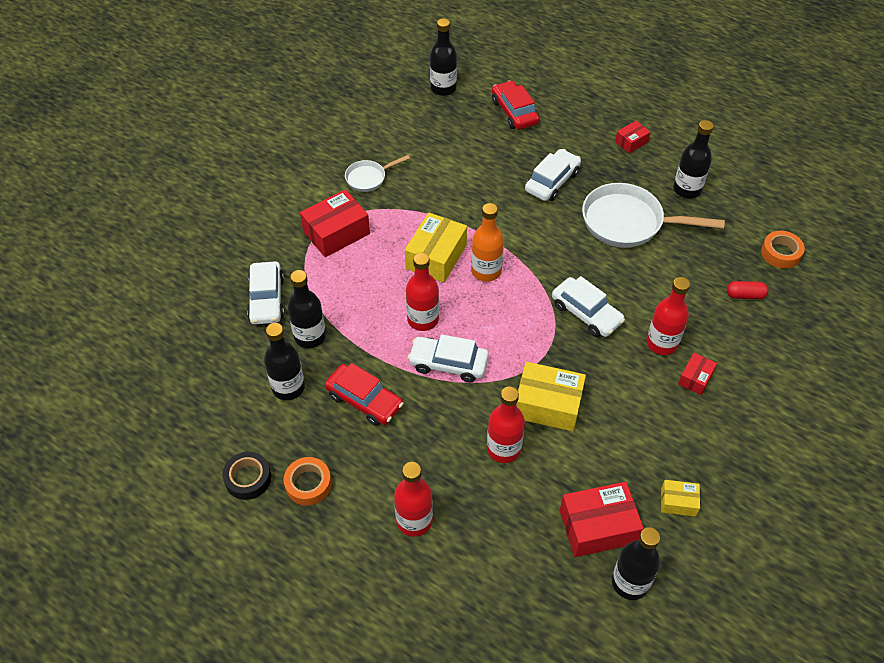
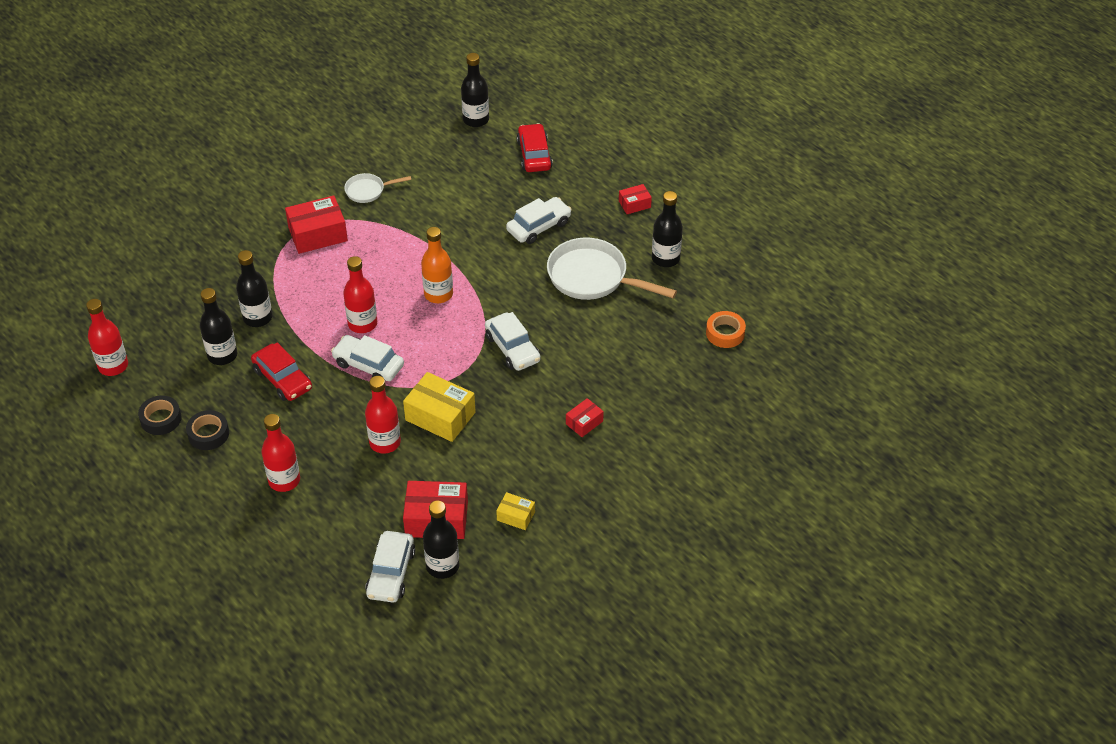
camera: 15 degrees right, 5 degrees down
white car [247,261,284,325] -> white car moved to [365,531,415,603]
orange tape [283,457,332,506] -> black tape [186,410,229,450]
yellow box [405,213,467,283] -> none
red bottle [646,277,690,355] -> red bottle moved to [86,299,128,376]
red capsule [727,281,769,299] -> none

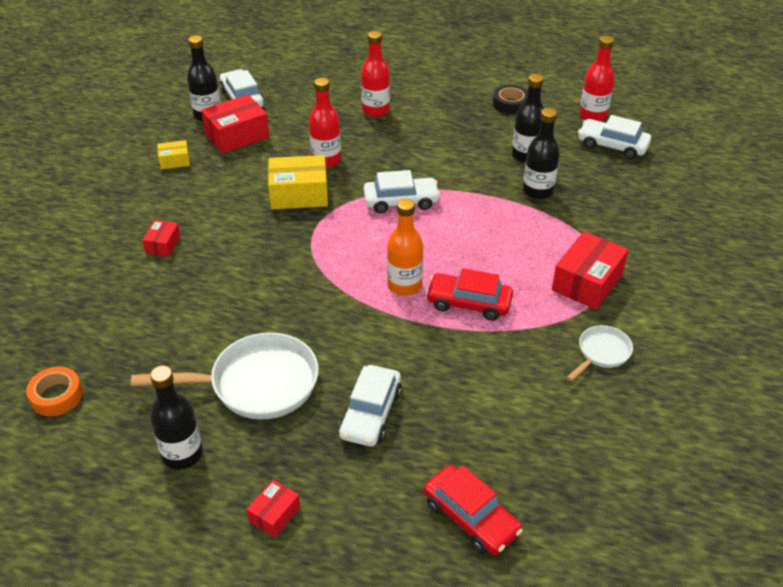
camera: 145 degrees right, 5 degrees down
black tape [186,410,229,450] -> none
red car [251,342,312,401] -> red car moved to [426,268,513,321]
red bottle [343,256,377,333] -> none
black bottle [461,53,489,127] -> none
white car [485,312,541,371] -> white car moved to [578,115,651,159]

